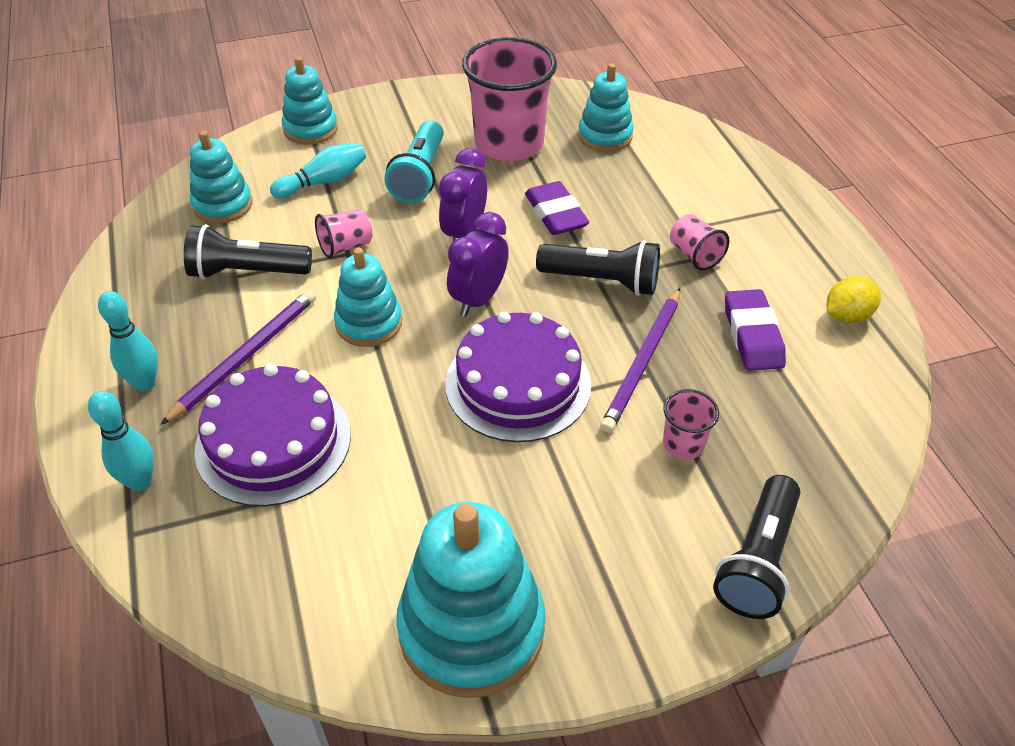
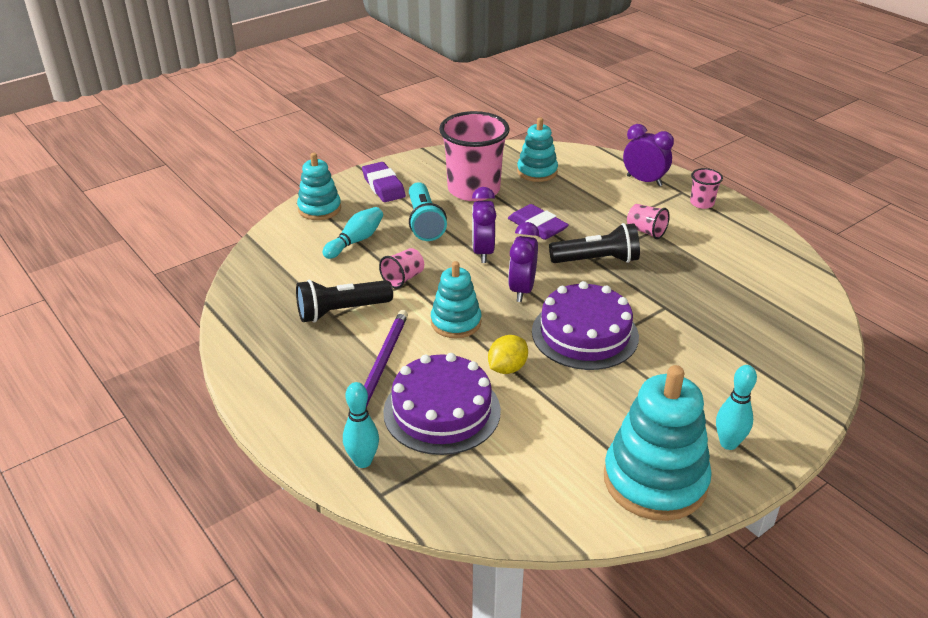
camera: 20 degrees left, 10 degrees down
turquoise bowling pin [98,291,158,391] -> turquoise bowling pin moved to [716,365,757,450]
turquoise stacking toy [190,131,253,224] -> none
purple pencil [600,288,680,433] -> none
pink cup [663,389,719,460] -> pink cup moved to [690,168,723,209]
black flashlight [713,475,800,619] -> none
purple eraser [725,289,786,371] -> purple eraser moved to [362,162,406,202]
yellow lemon [827,276,881,323] -> yellow lemon moved to [488,335,528,374]
none -> purple clock [623,124,674,186]

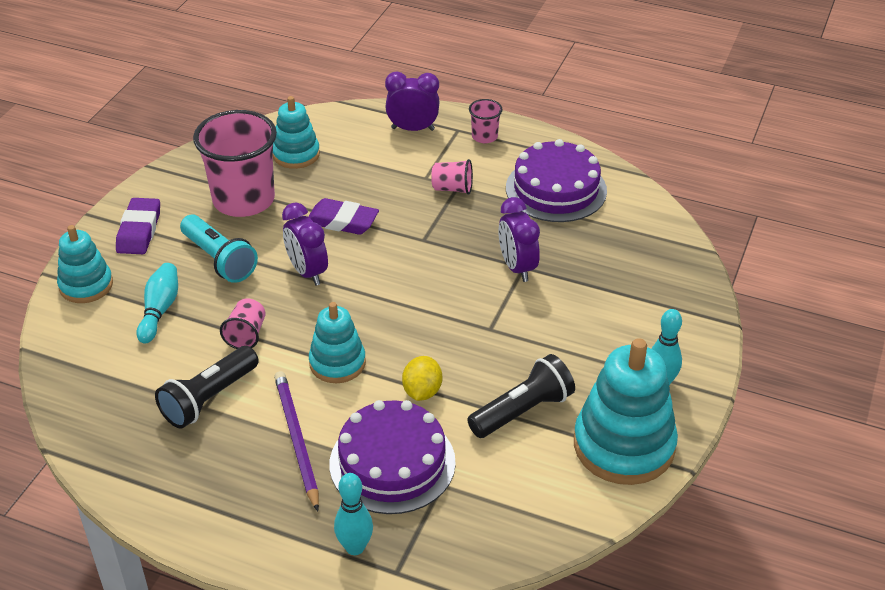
camera: 30 degrees left, 5 degrees up
purple eraser [362,162,406,202] -> purple eraser turned 60 degrees clockwise [116,198,160,254]
purple clock [508,222,539,302] -> purple clock moved to [498,197,540,282]
purple cake [532,281,639,370] -> purple cake moved to [506,139,607,222]
black flashlight [549,223,640,263] -> black flashlight moved to [467,354,575,438]

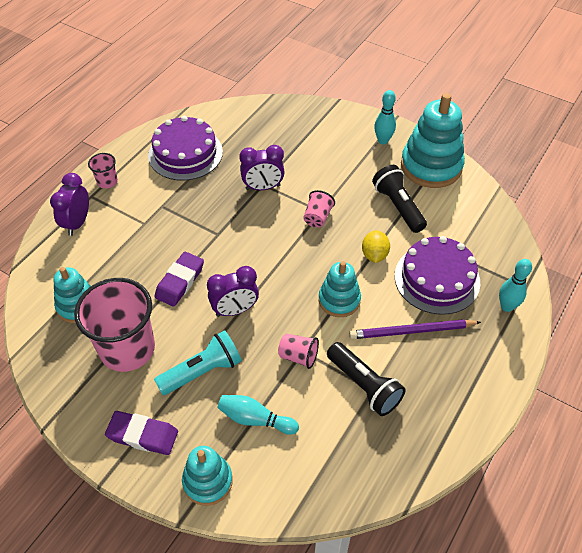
camera: 80 degrees left, 10 degrees up
yellow lemon [402,356,442,401] -> yellow lemon turned 75 degrees clockwise [362,230,390,263]
pink cup [431,159,473,195] -> pink cup moved to [303,190,335,227]

